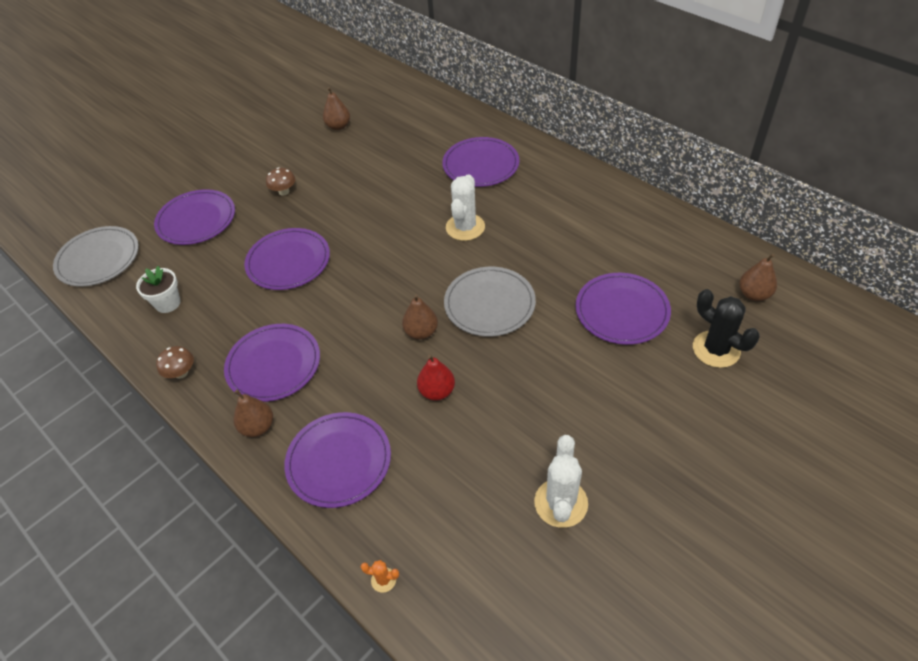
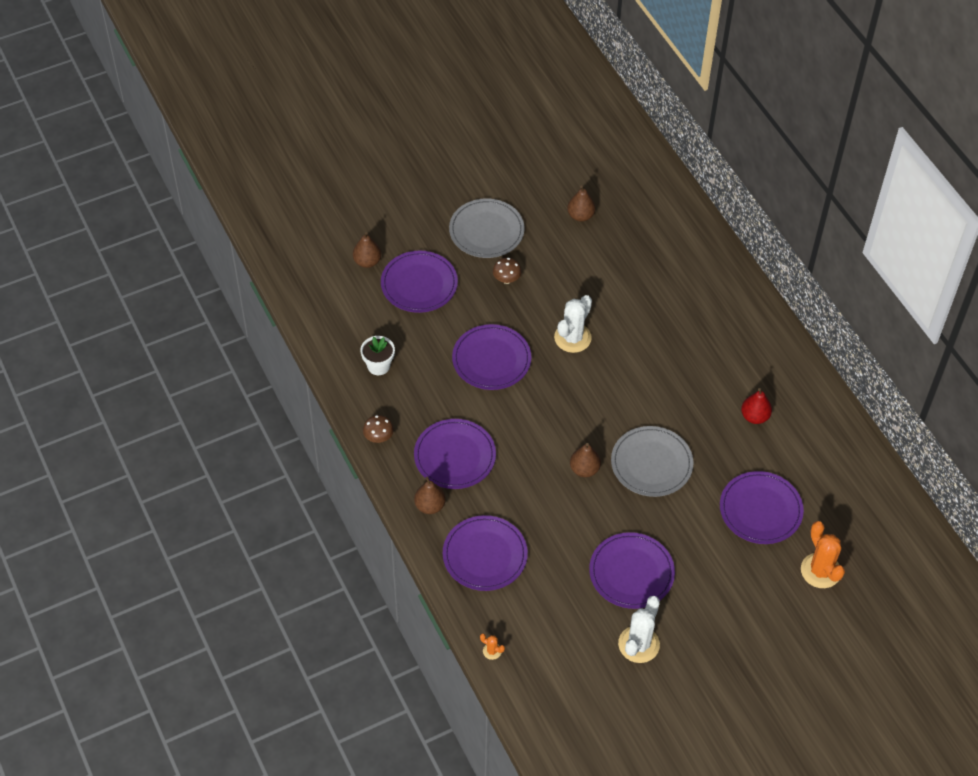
camera: 15 degrees right, 5 degrees up
grey plate [53,226,139,287] -> grey plate moved to [449,198,525,258]
red pear [417,354,455,401] -> red pear moved to [741,388,772,424]
purple plate [442,137,519,187] -> purple plate moved to [589,532,675,609]
white cactus [446,174,485,241] -> white cactus moved to [554,295,592,353]
black cactus [693,289,760,368] -> orange cactus [801,521,845,588]
brown pear [739,254,777,301] -> brown pear moved to [353,232,381,268]

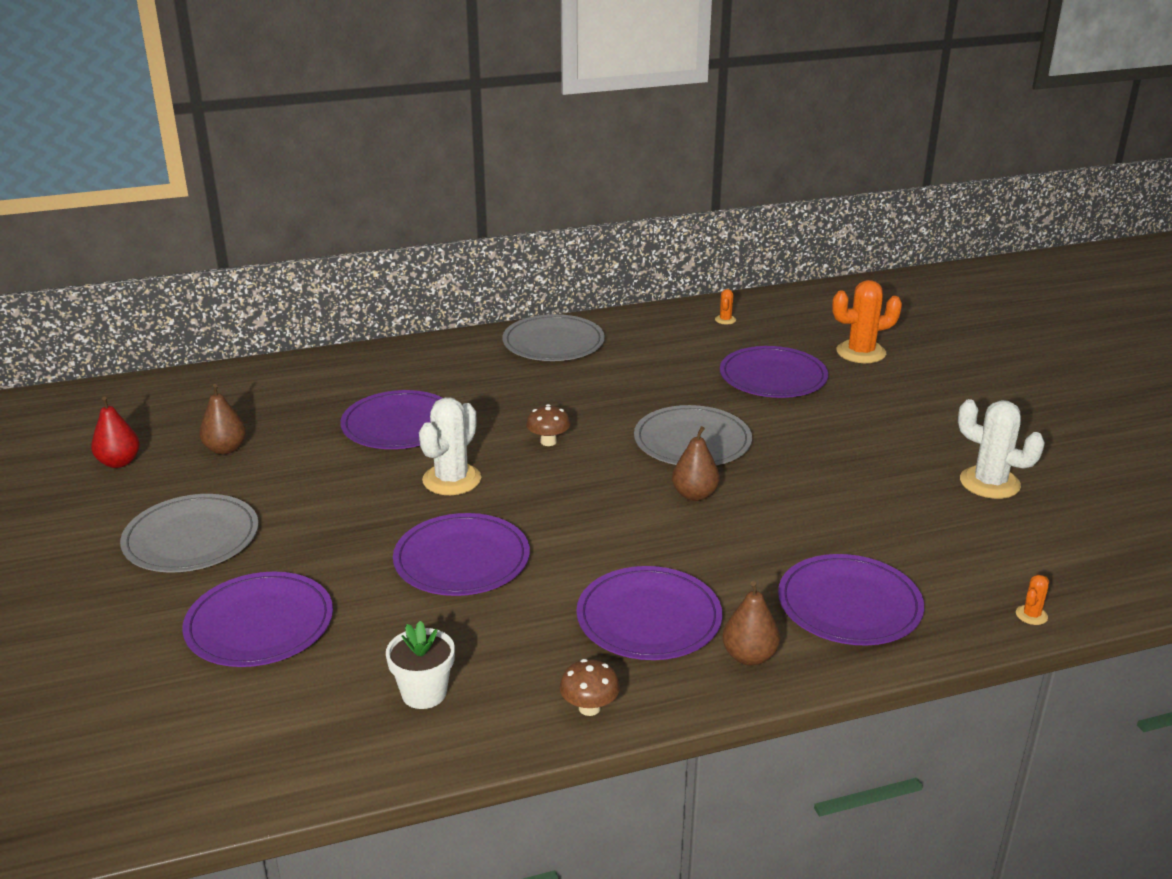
camera: 80 degrees left, 25 degrees down
brown pear [353,232,381,268] -> none
brown mushroom [493,258,522,284] -> brown mushroom moved to [526,404,571,446]
white cactus [554,295,592,353] -> white cactus turned 75 degrees clockwise [419,397,481,495]
purple plate [589,532,675,609] -> purple plate moved to [340,390,443,449]
red pear [741,388,772,424] -> red pear moved to [91,397,140,468]
none -> grey plate [502,314,605,361]
none -> orange cactus [715,289,736,324]

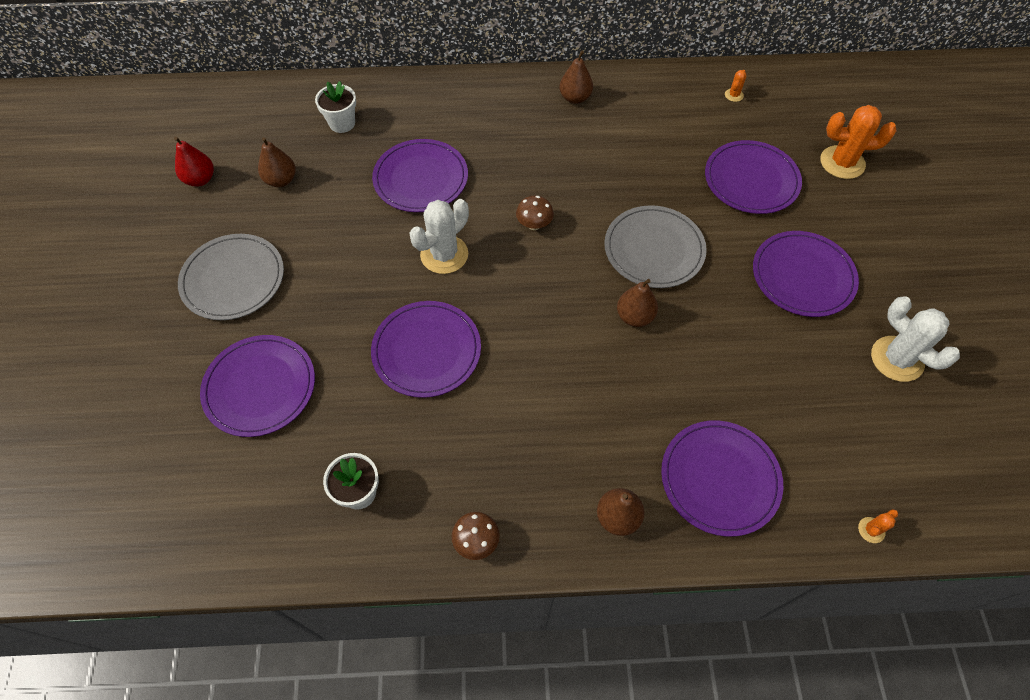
camera: 15 degrees right, 30 degrees up
grey plate [502,314,605,361] -> brown pear [559,50,593,104]
purple plate [576,566,722,660] -> purple plate moved to [753,231,859,317]
none -> white flower pot [315,81,356,133]

